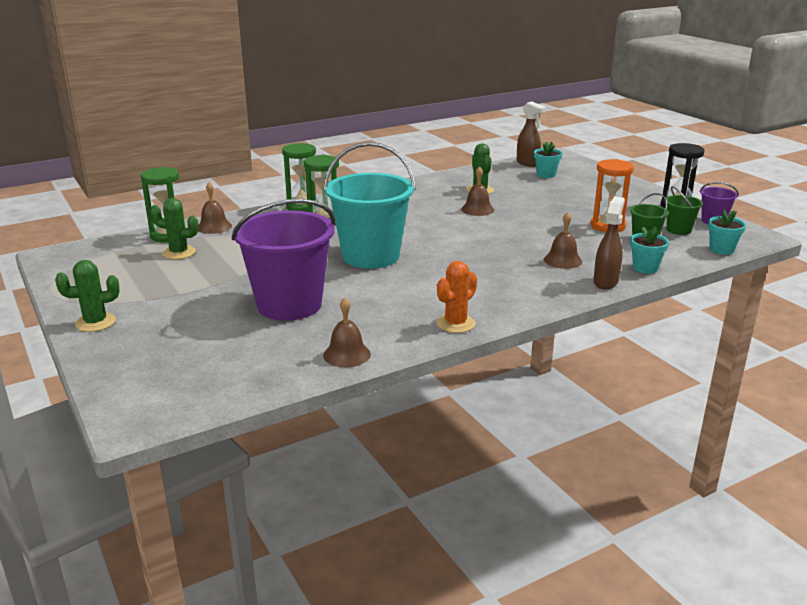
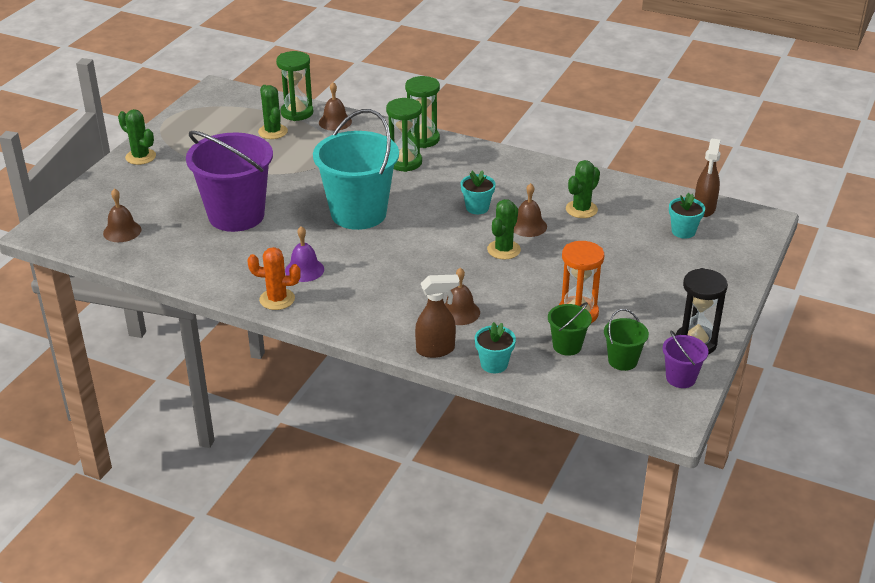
camera: 55 degrees right, 10 degrees up
brown bell [323,297,371,368] -> brown bell moved to [103,188,142,242]
turquoise flower pot [708,209,746,255] -> turquoise flower pot moved to [461,170,496,214]
none -> purple bell [285,226,324,282]
none -> green cactus [487,199,521,260]

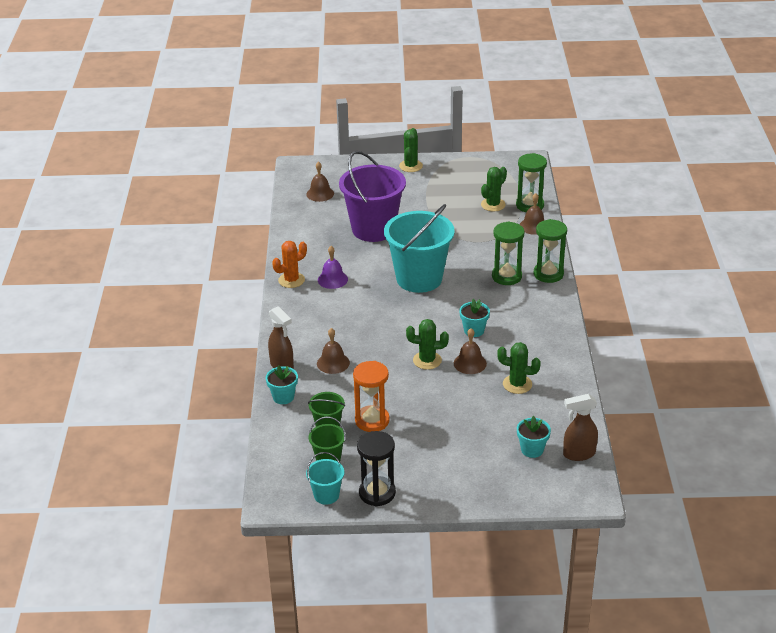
camera: 65 degrees right, 0 degrees up
orange cactus [247,247,301,310] -> orange cactus turned 75 degrees clockwise [272,241,307,288]
purple bucket [662,331,709,388] -> turquoise bucket [306,452,344,505]

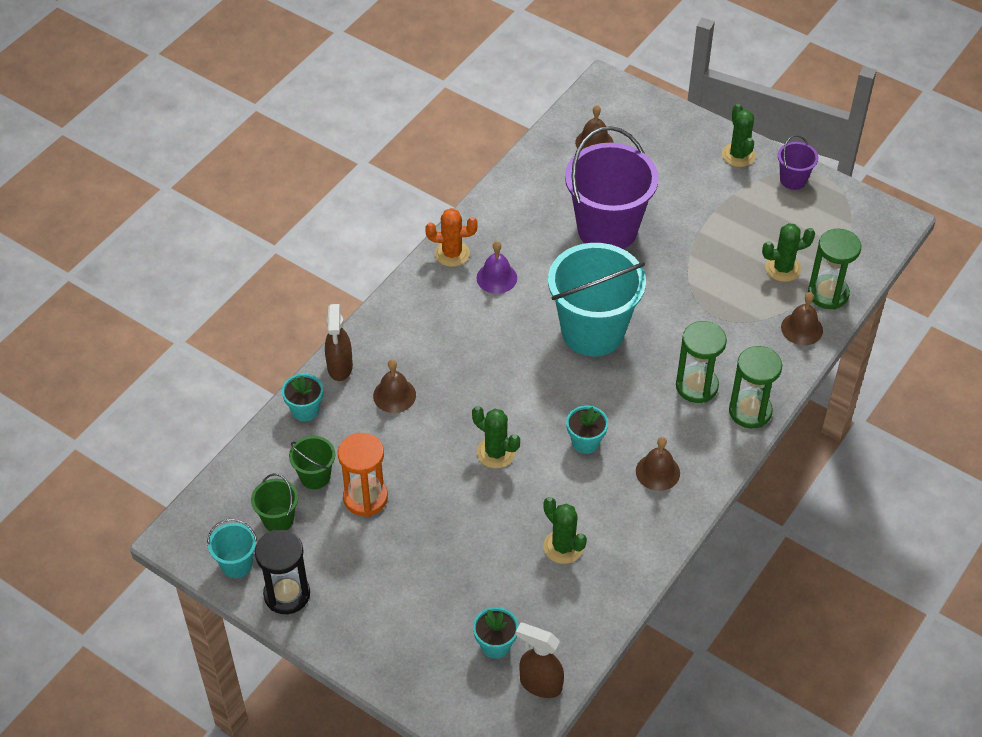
camera: 35 degrees right, 15 degrees up
green cactus [399,128,423,172] -> green cactus turned 60 degrees counterclockwise [722,104,756,167]
brown bell [454,328,487,374] -> brown bell moved to [636,437,680,491]
none -> purple bucket [778,135,818,190]

